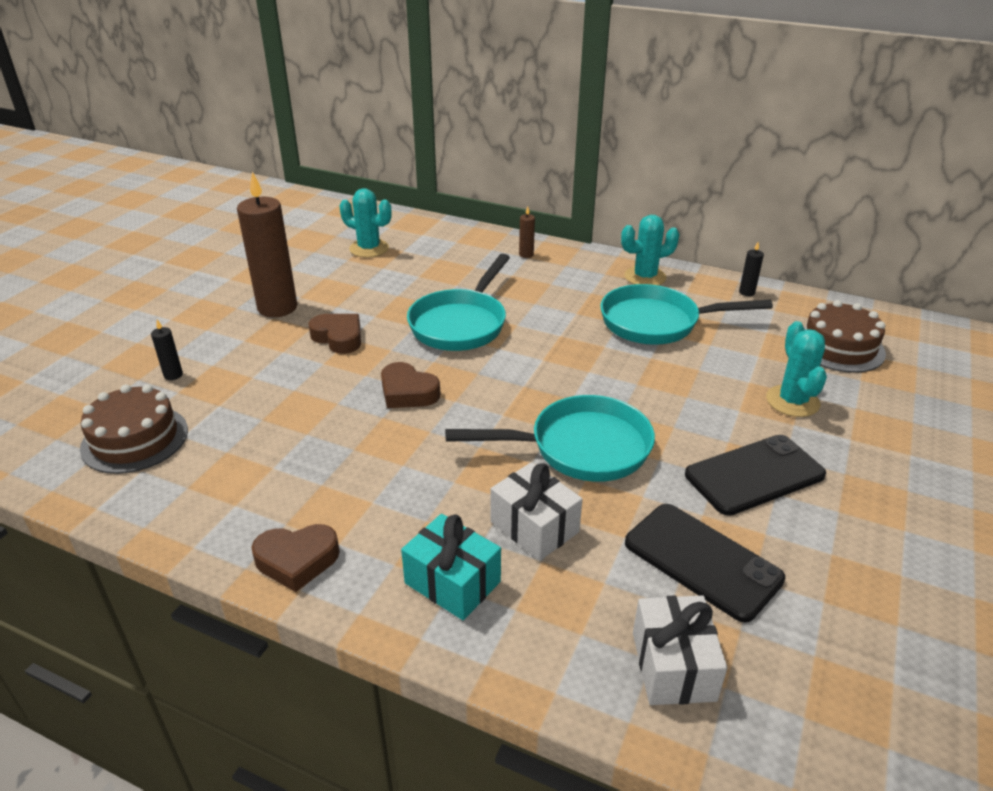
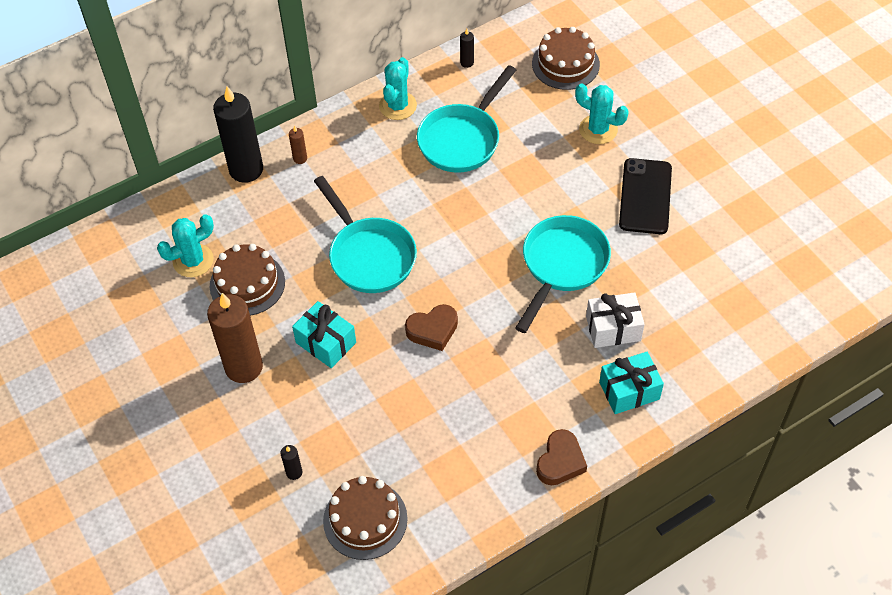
camera: 55 degrees left, 20 degrees up
brown heart [308,314,361,354] -> turquoise gift [292,301,356,368]
black phone [625,504,785,623] -> none
white gift [633,595,728,705] -> none
none -> brown cake [210,244,285,316]
none -> black candle [213,86,263,183]

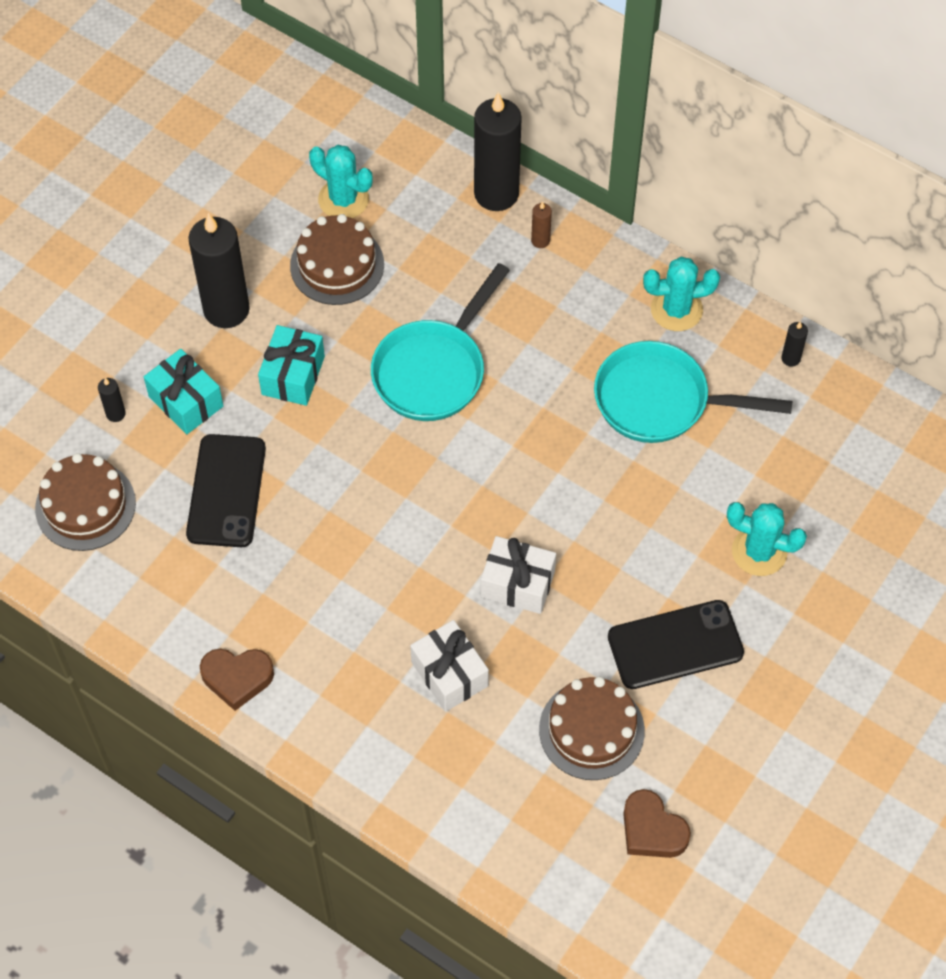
camera: 65 degrees right, 5 degrees up
brown candle [207,293,263,383] -> black candle [188,213,250,328]
brown heart [405,304,458,351] -> brown heart moved to [623,789,691,858]
turquoise pan [515,215,611,333] -> white gift [481,536,556,614]
brown cake [532,27,600,90] -> brown cake moved to [539,677,645,780]
turquoise cactus [575,83,629,144] -> turquoise cactus turned 75 degrees counterclockwise [727,502,807,576]
turquoise gift [599,352,664,414] -> turquoise gift moved to [144,349,223,434]
none -> black phone [186,434,266,547]

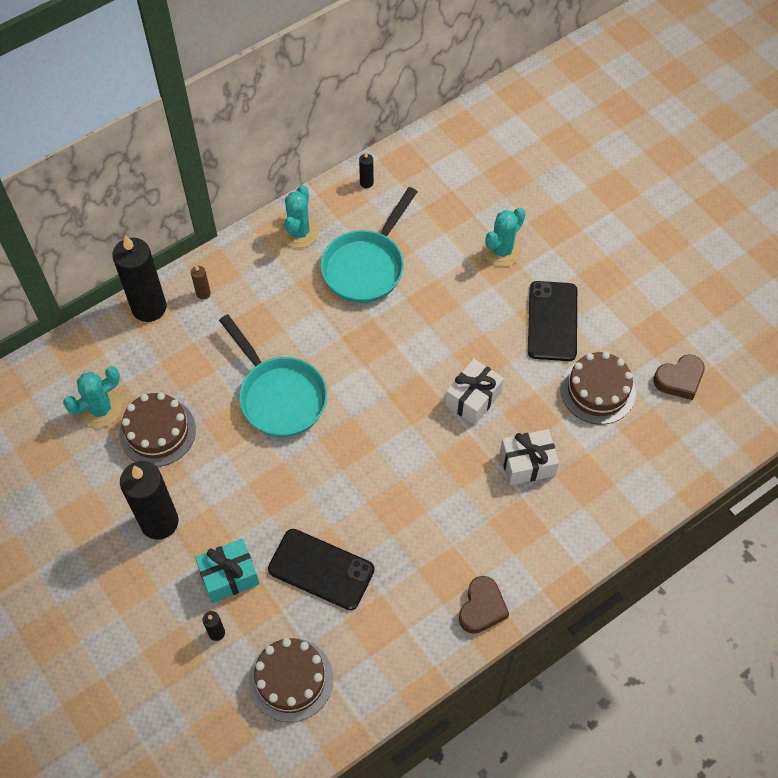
camera: 70 degrees left, 0 degrees up
turquoise gift [258,325,325,406] -> none

